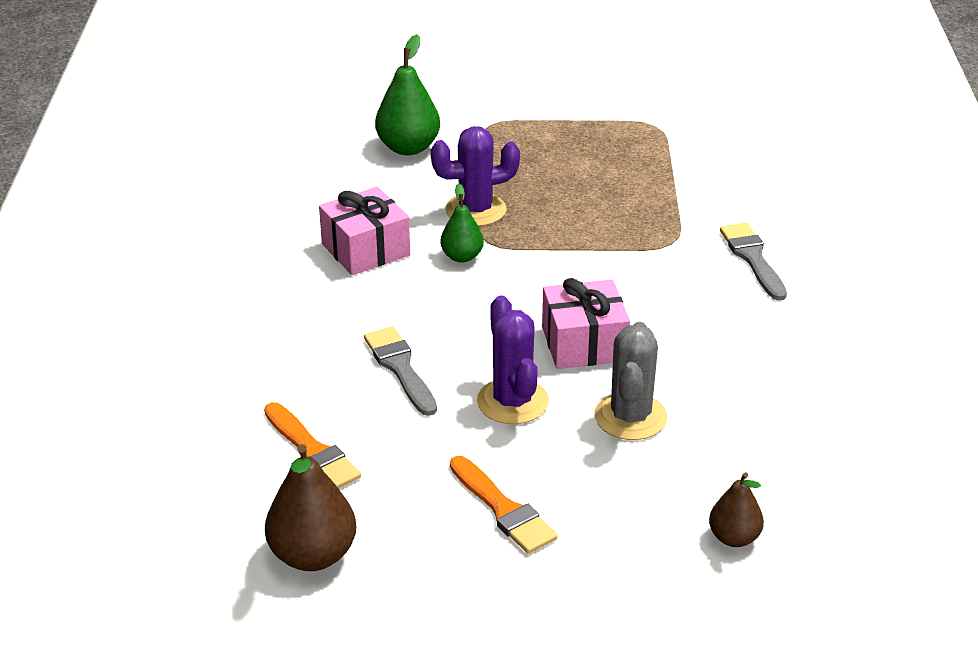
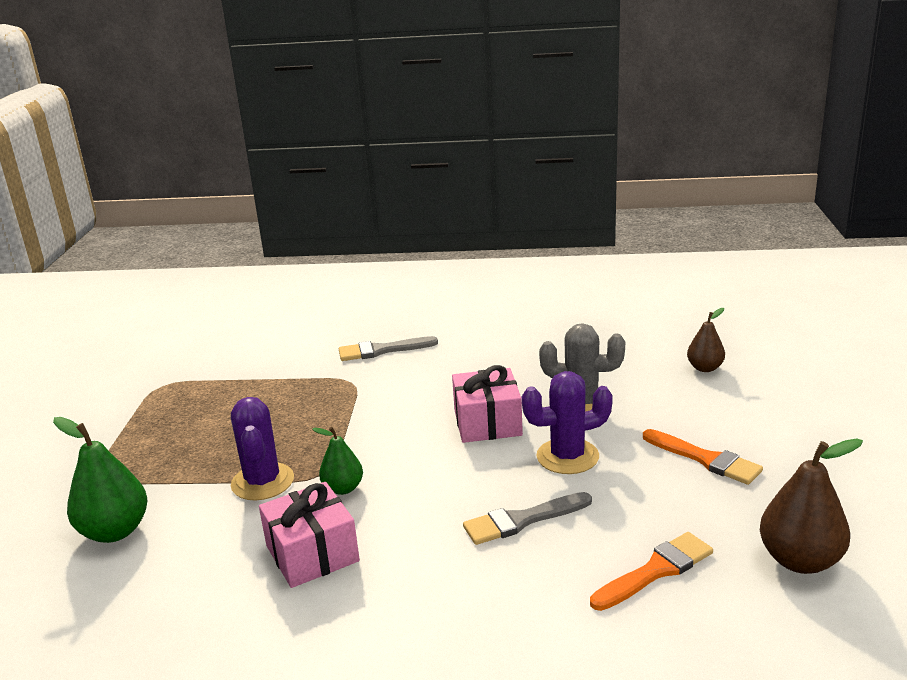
camera: 85 degrees left, 10 degrees down
orange brush [450,456,558,554] -> orange brush turned 75 degrees clockwise [643,429,763,485]

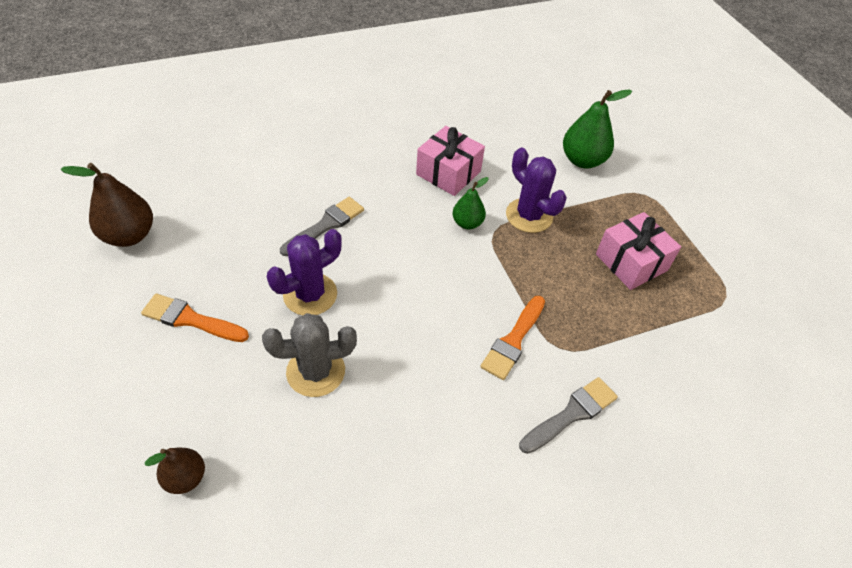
camera: 150 degrees right, 25 degrees up
pink gift [452,365,523,443] -> pink gift moved to [596,212,681,290]
orange brush [590,532,713,611] -> orange brush moved to [480,296,545,380]

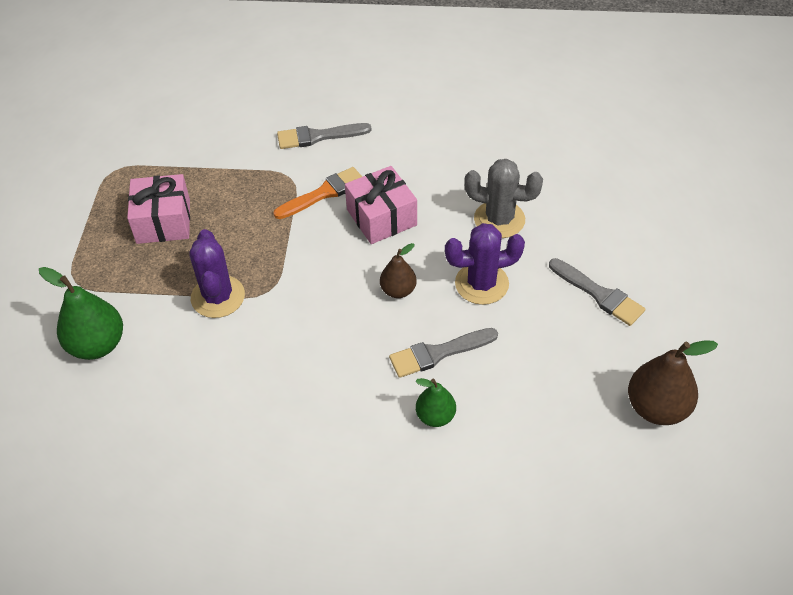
camera: 150 degrees left, 0 degrees up
orange brush [141,294,249,342] -> grey brush [549,258,645,326]
brown pear [145,448,205,494] -> brown pear moved to [380,243,417,298]
pink gift [416,126,485,196] -> pink gift moved to [345,166,417,244]
green pear [453,177,488,229] -> green pear moved to [416,378,456,427]

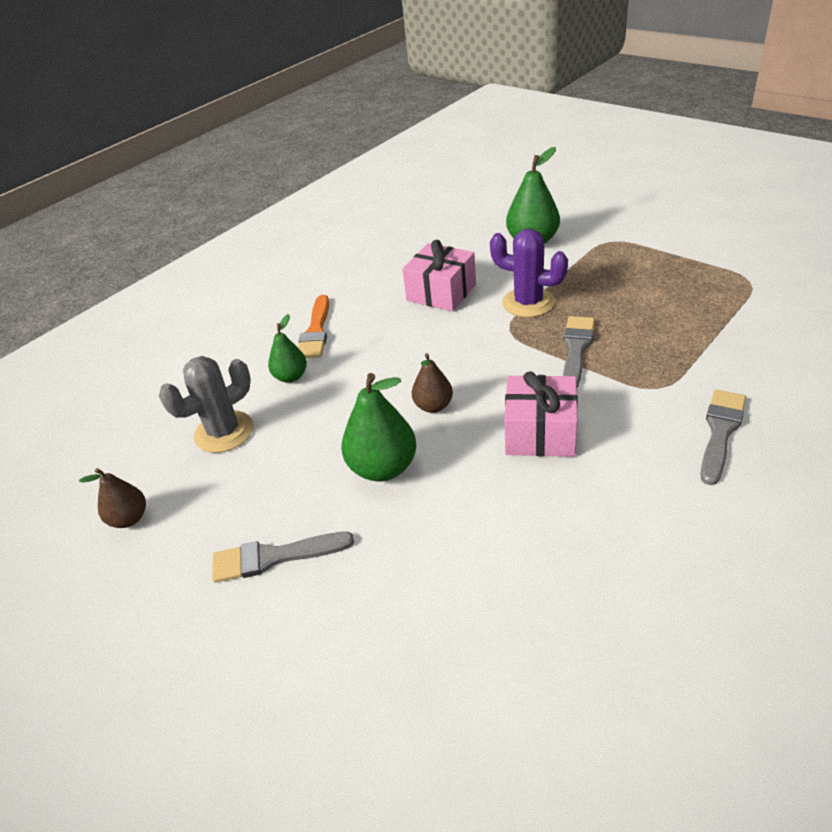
camera: 130 degrees right, 10 degrees down
pink gift [127,174,190,244] -> pink gift moved to [402,240,476,311]
orange brush [273,167,362,219] -> orange brush moved to [298,295,329,358]
grey brush [389,328,498,378] -> grey brush moved to [563,316,595,388]
purple cactus [445,223,525,305] -> green pear [342,373,416,482]
grey cactus [464,159,543,238] -> grey cactus moved to [159,356,253,453]
brown pear [628,340,718,425] -> brown pear [79,468,146,528], size x0.60

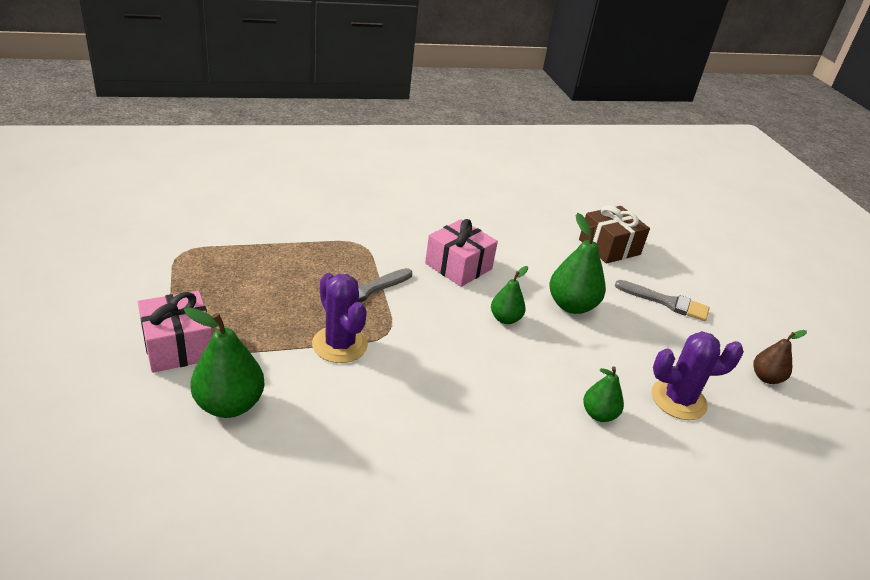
camera: 155 degrees left, 5 degrees down
grey cactus [159,356,253,453] -> purple cactus [652,331,744,420]
orange brush [298,295,329,358] -> none
pink gift [402,240,476,311] -> pink gift moved to [138,291,212,373]
brown pear [412,353,453,413] -> green pear [491,266,528,324]
grey brush [700,390,746,485] -> none
none -> brown gift [579,205,650,264]

